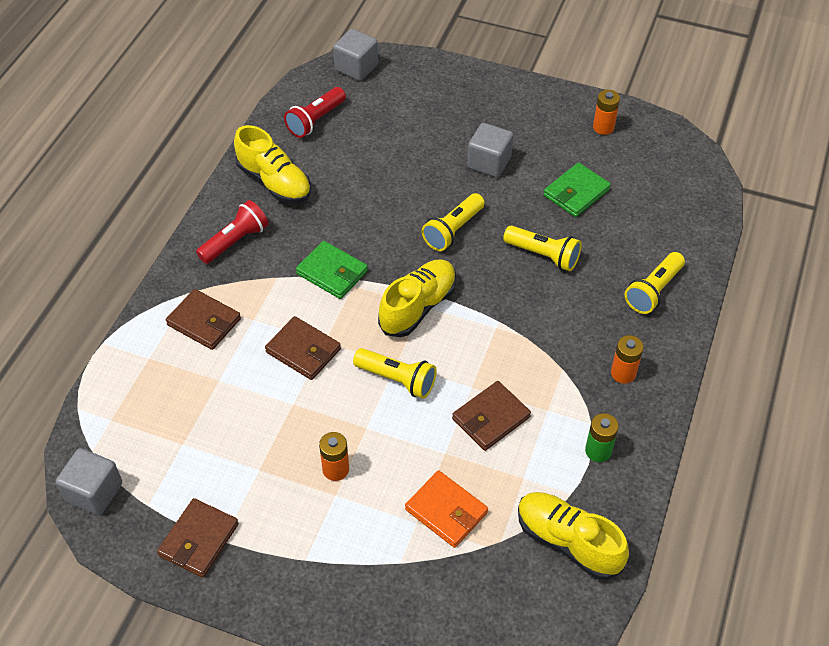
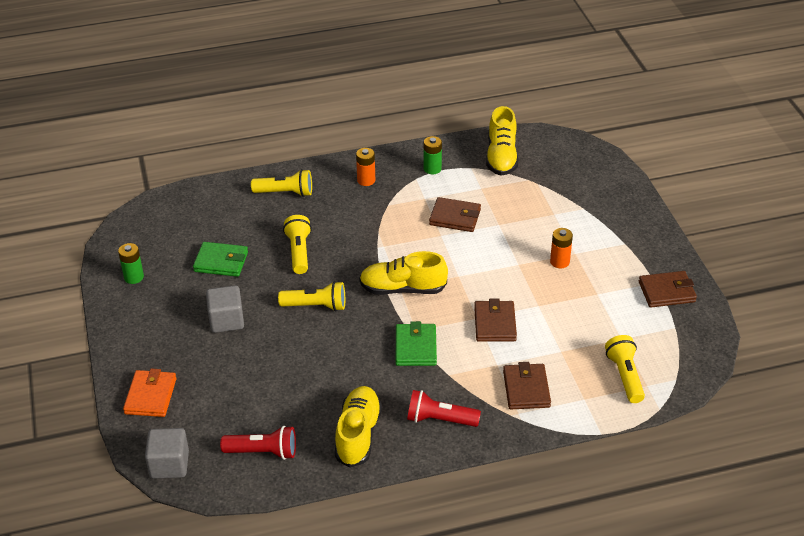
camera: 125 degrees left, 10 degrees down
grey cube [56,448,122,515] -> none
yellow flashlight [353,348,437,399] -> yellow flashlight moved to [605,335,645,403]
orange wallet [405,470,488,548] -> orange wallet moved to [123,368,177,417]
orange battery [593,90,620,135] -> green battery [118,243,144,284]

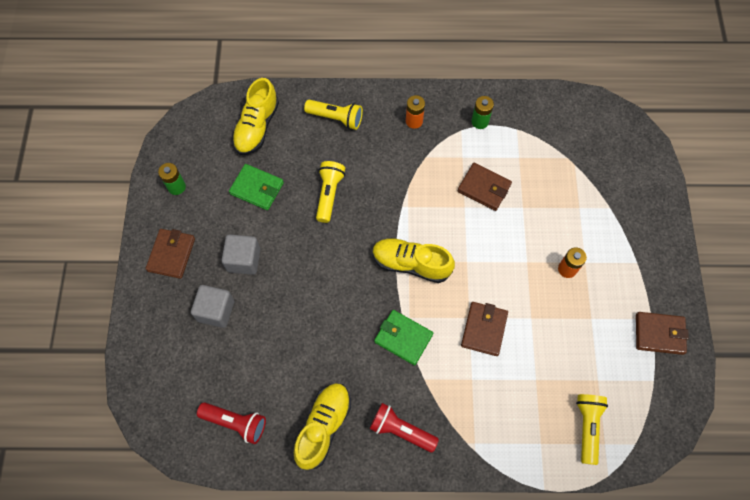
camera: 15 degrees right, 25 degrees up
orange wallet [123,368,177,417] -> none
grey cube [145,428,189,479] -> grey cube moved to [191,285,234,328]
yellow flashlight [278,281,345,311] -> none
green wallet [396,321,437,366] -> green wallet turned 75 degrees counterclockwise [374,310,433,365]
yellow shoe [486,106,518,176] -> yellow shoe moved to [232,78,279,155]
brown wallet [503,362,551,409] -> brown wallet moved to [146,229,195,279]

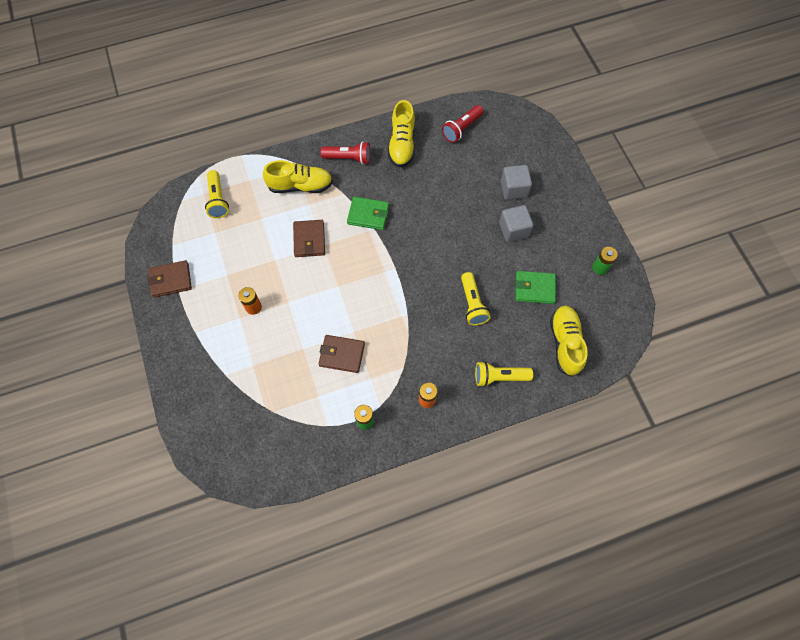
camera: 160 degrees right, 0 degrees up
brown wallet [146,229,195,279] -> none
red flashlight [197,402,266,444] -> red flashlight turned 45 degrees counterclockwise [442,105,484,143]
yellow shoe [373,238,455,283] -> yellow shoe moved to [263,160,333,193]

